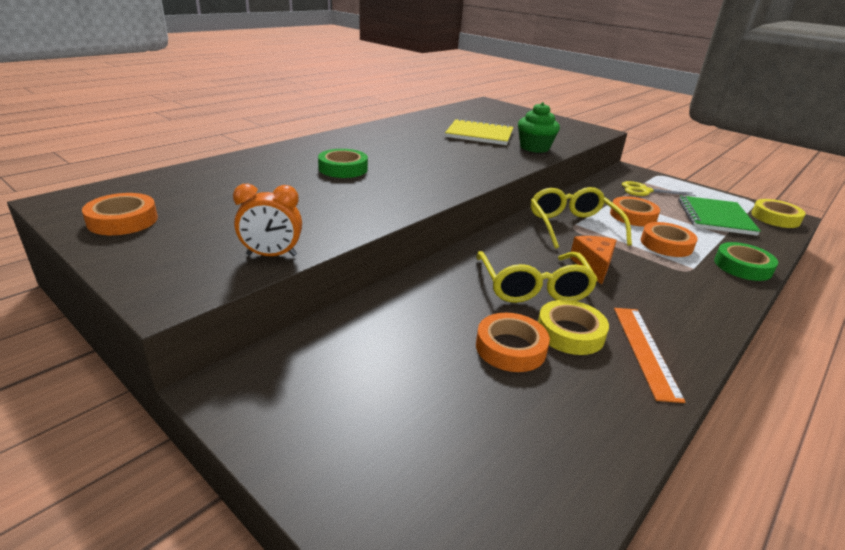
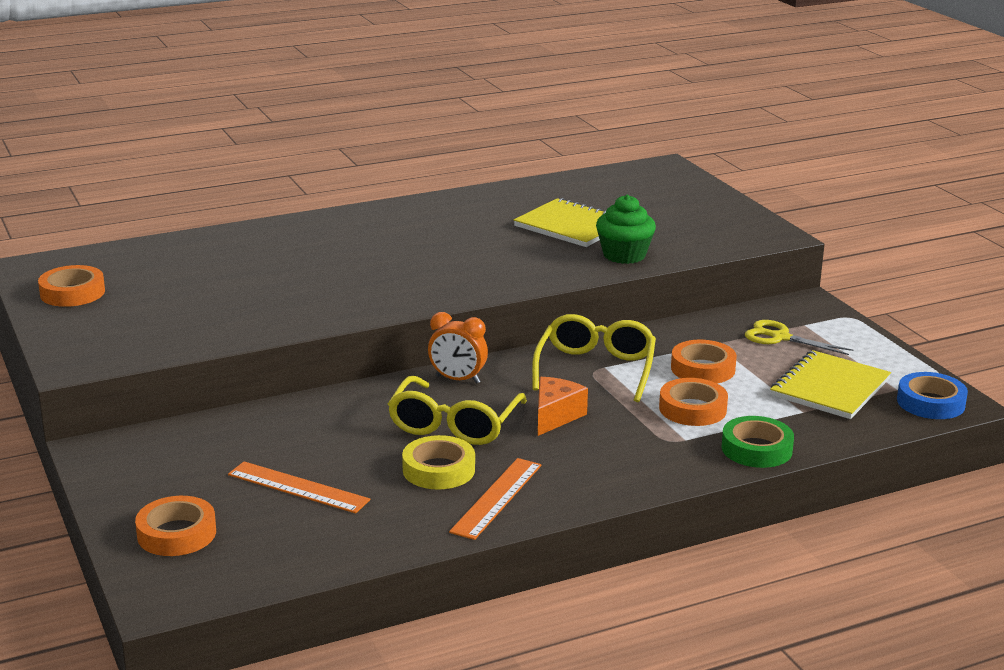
camera: 25 degrees right, 5 degrees down
orange clock [233,184,302,257] -> orange clock moved to [428,312,488,384]
green tape [318,149,368,178] -> none
orange tape [476,313,550,372] -> orange tape moved to [135,496,216,556]
green notebook [678,195,761,236] -> yellow notebook [770,350,891,419]
yellow tape [751,199,806,228] -> blue tape [897,372,968,419]
none -> orange ruler [228,461,370,513]

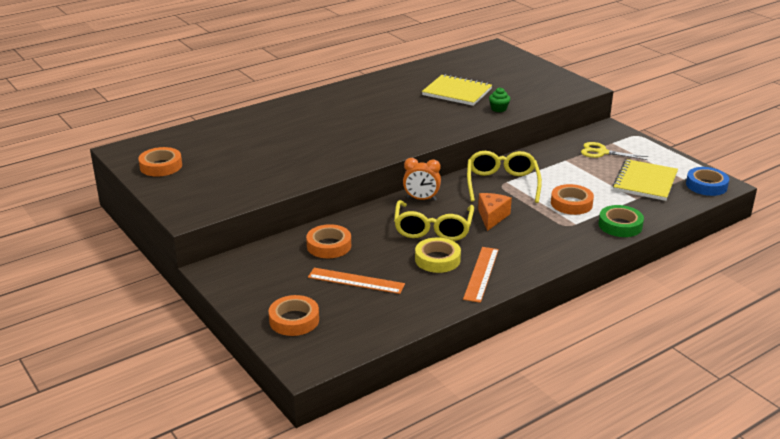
camera: 10 degrees left, 5 degrees up
green cupcake [596,195,656,264] -> green cupcake [489,87,510,112], size x0.57
orange tape [671,340,737,383] -> orange tape moved to [306,224,351,258]

